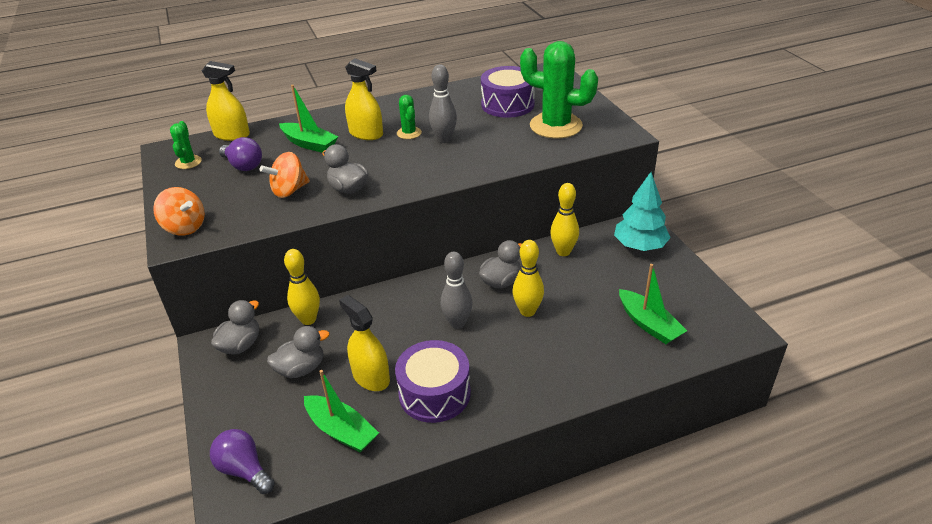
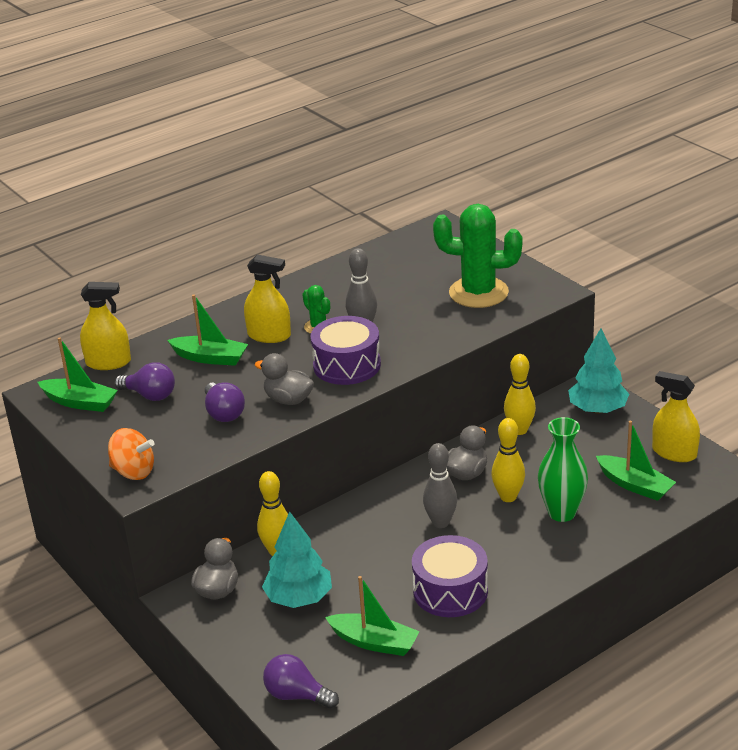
camera: 15 degrees left, 5 degrees down
green cactus [170,121,202,169] -> green boat [37,337,118,412]
orange spinning top [260,152,310,198] -> purple light bulb [205,382,245,422]
grey duck [267,326,329,378] -> turquoise tree [262,511,332,608]
yellow spray bottle [339,295,390,391] -> yellow spray bottle moved to [652,371,700,462]
purple drum [481,66,535,118] -> purple drum moved to [311,316,381,385]
none -> green vase [538,417,588,522]

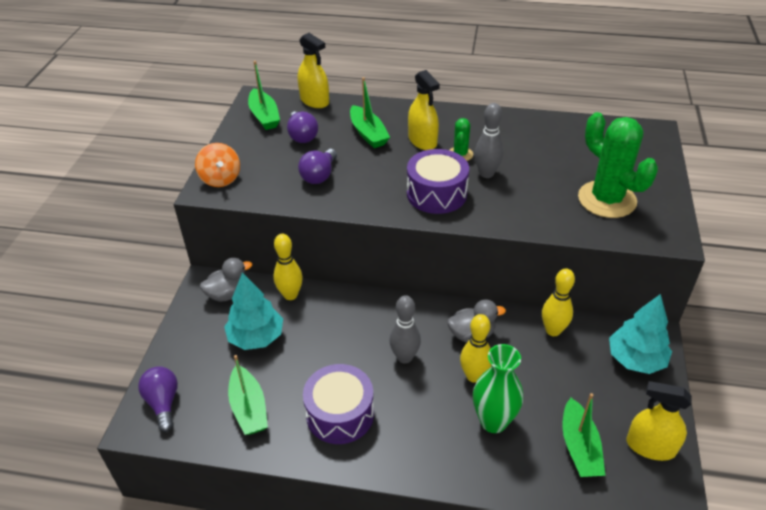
camera: 45 degrees right, 10 degrees up
grey duck [255,353,314,405] -> none
yellow spray bottle [652,371,700,462] -> yellow spray bottle turned 60 degrees counterclockwise [626,381,692,461]

